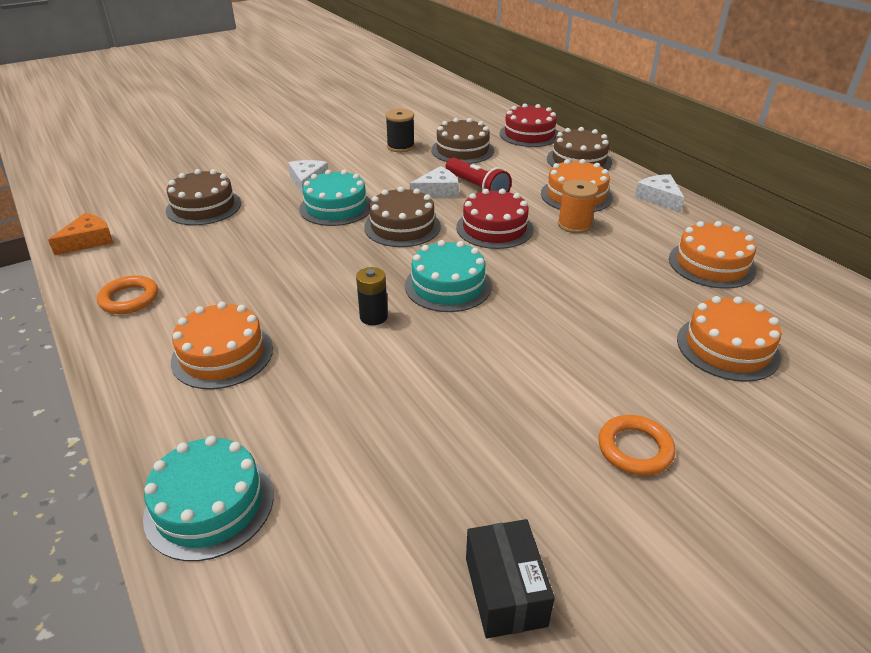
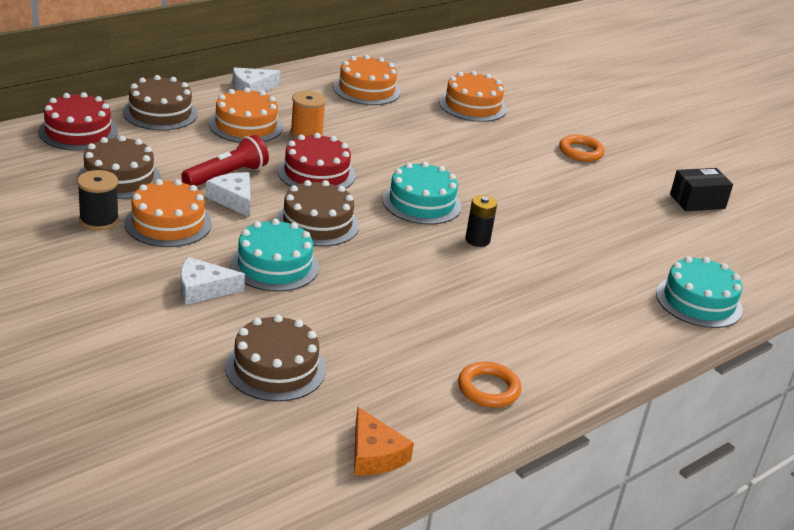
camera: 100 degrees left, 5 degrees down
orange cheese [48,213,114,255] -> orange cheese turned 150 degrees counterclockwise [354,407,414,475]
orange cake [171,302,273,389] -> orange cake moved to [124,179,212,247]

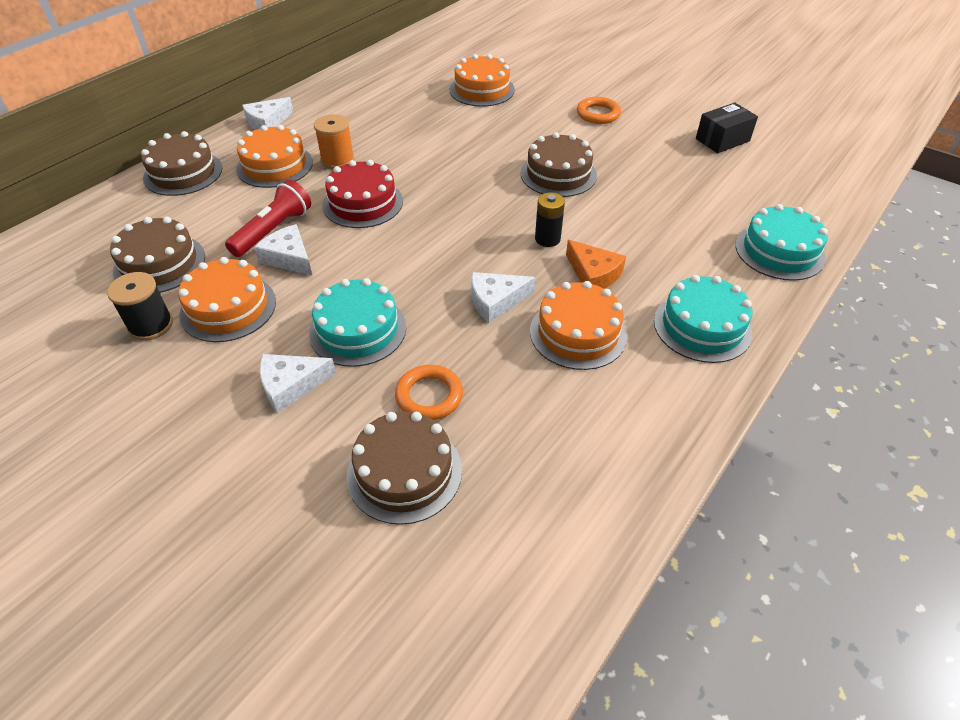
camera: 10 degrees left, 15 degrees up
red cake [38,92,118,151] -> none
brown cake [276,180,359,246] -> brown cake moved to [520,132,597,197]
orange cake [333,55,401,105] -> orange cake moved to [530,281,627,370]
orange cheese [354,407,414,475] -> orange cheese moved to [566,240,626,289]
turquoise cake [382,162,462,225] -> turquoise cake moved to [654,275,753,363]
orange ring [458,362,521,408] -> orange ring moved to [395,365,463,420]
none -> white cheese [471,272,535,323]

